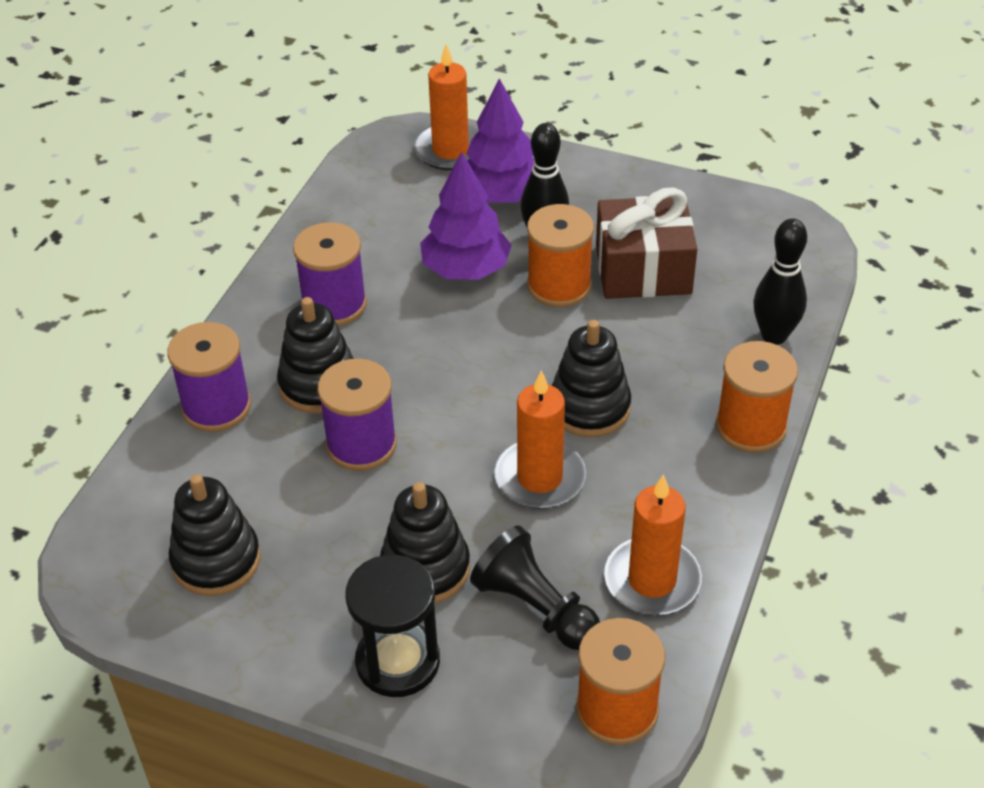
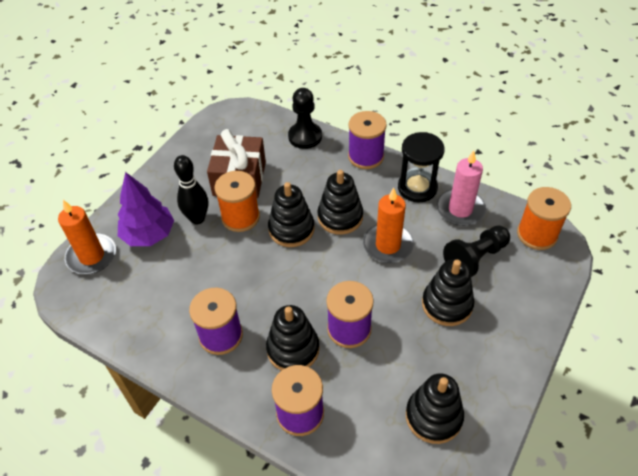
camera: 80 degrees left, 5 degrees up
black hourglass [345,554,440,697] -> black hourglass moved to [398,132,444,203]
purple tree [420,151,512,280] -> none
orange candle [604,474,702,615] -> pink candle [437,150,486,226]
orange spool [716,341,798,453] -> purple spool [348,111,387,169]
black bowling pin [753,218,807,345] -> black pawn [288,88,322,149]
none -> black stacking toy [268,182,314,247]

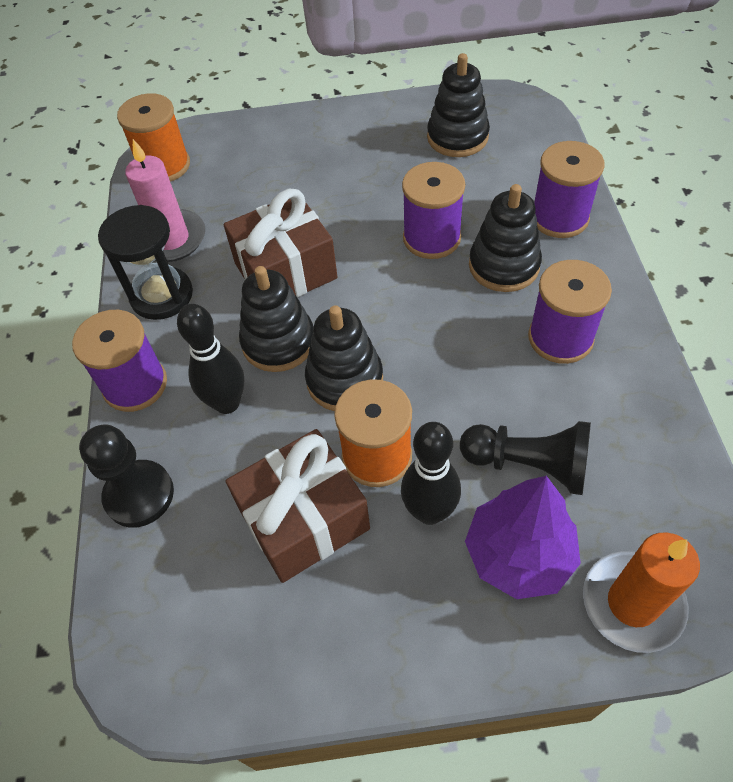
camera: 125 degrees left, 5 degrees up
orange candle [363,188,414,263] -> brown gift [224,189,337,297]
black stacking toy [422,260,474,326] -> none
black pawn [443,226,510,277] -> black pawn moved to [460,421,591,495]
none -> black bowling pin [177,304,244,414]

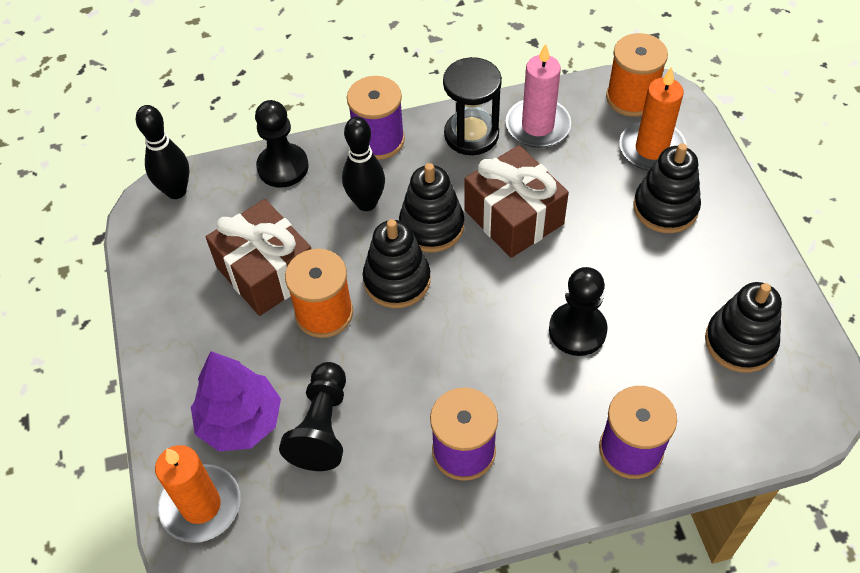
camera: 80 degrees right, 0 degrees up
black bowling pin [401,422,461,525] -> black bowling pin moved to [136,105,190,199]
purple spool [402,162,465,259] -> black pawn [549,267,608,356]
black stacking toy [469,184,542,292] -> black stacking toy moved to [633,143,701,233]
none -> orange candle [619,67,687,171]

